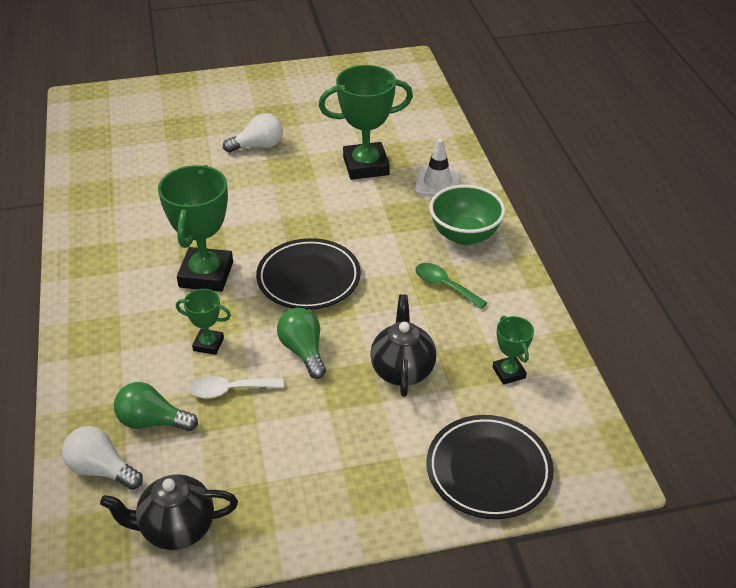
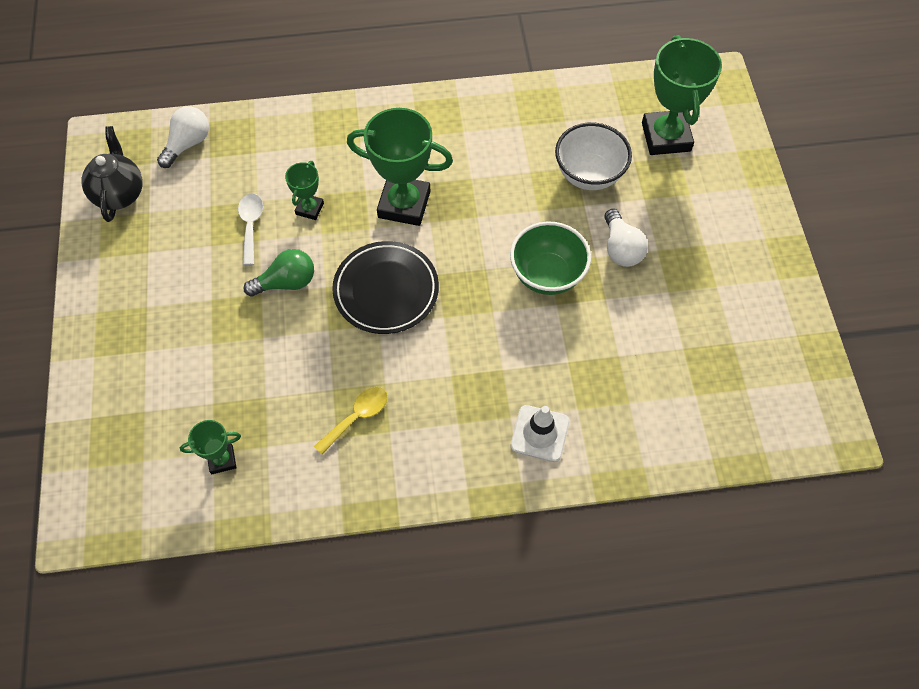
camera: 95 degrees right, 20 degrees up
green light bulb [114,382,198,431] -> none
green trophy [319,65,413,180] -> green trophy moved to [642,35,722,155]
black teapot [370,294,436,397] -> none
green spoon [415,263,487,309] -> yellow spoon [314,387,388,455]
black plate [427,415,554,519] -> none
green bowl [429,185,505,245] -> green bowl moved to [510,221,591,295]
none -> white bowl [555,123,632,190]

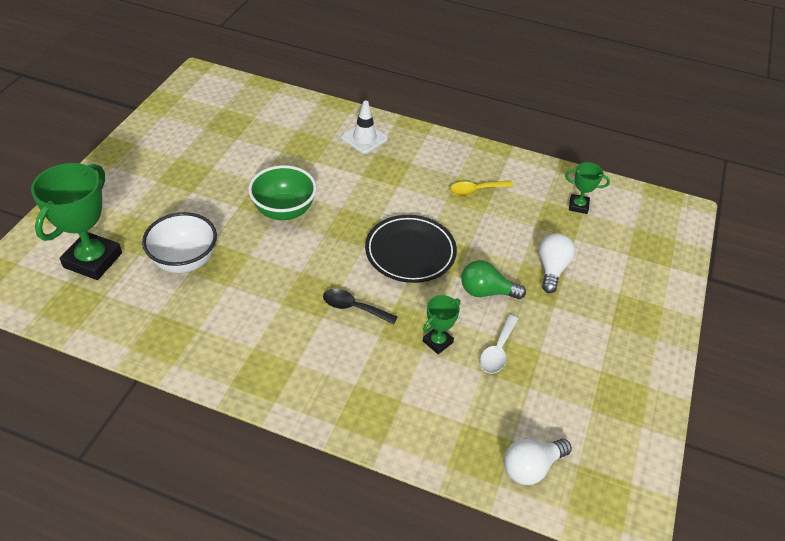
camera: 155 degrees left, 15 degrees down
black teapot [81,126,143,222] -> none
green trophy [347,108,453,226] -> black spoon [323,289,397,325]
white light bulb [604,209,648,267] -> white light bulb moved to [539,233,575,293]

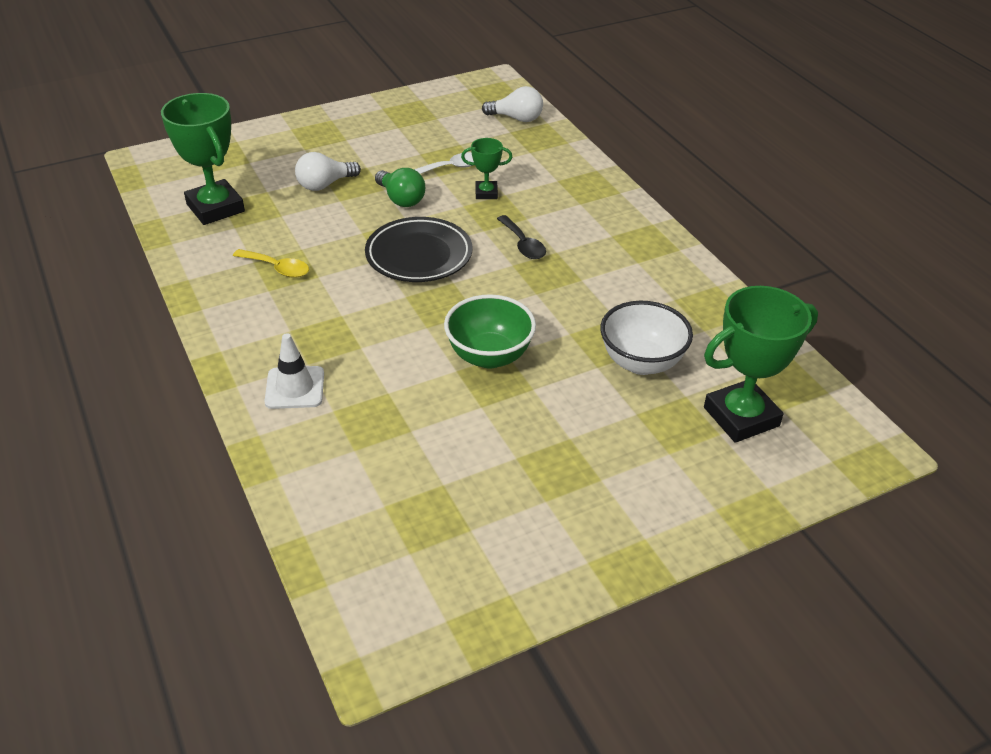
camera: 135 degrees left, 5 degrees down
green trophy [565,162,610,214] -> green trophy [161,93,245,225], size x1.98

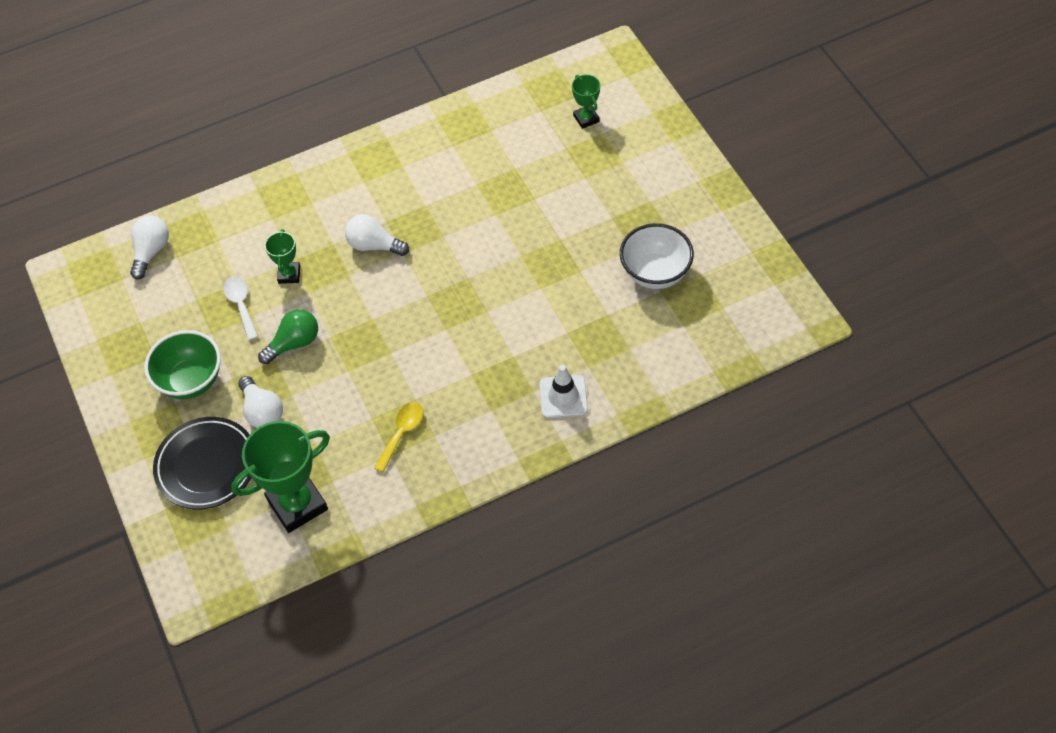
camera: 85 degrees left, 15 degrees up
black plate [365,217,472,282] -> black plate moved to [153,417,251,510]
green bowl [444,294,536,368] -> green bowl moved to [144,330,221,399]
black spoon [497,215,546,259] -> white light bulb [345,214,409,256]
white bowl [600,301,693,375] -> white bowl moved to [620,223,694,289]
green trophy [704,286,818,443] -> green trophy [572,75,600,129], size x0.50

